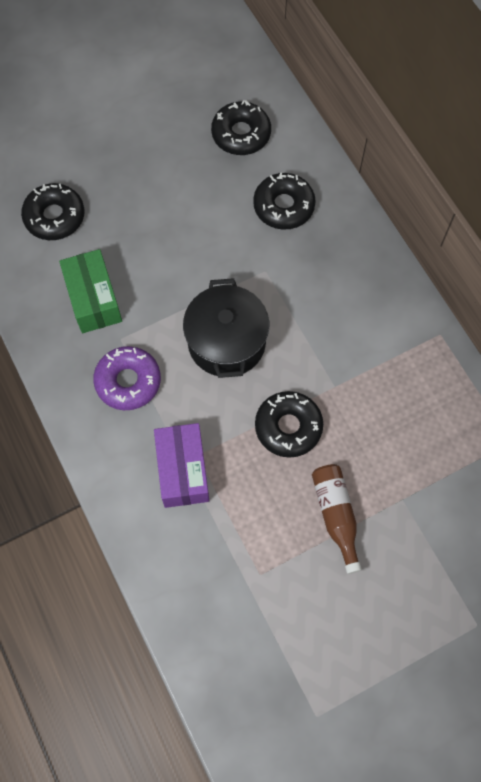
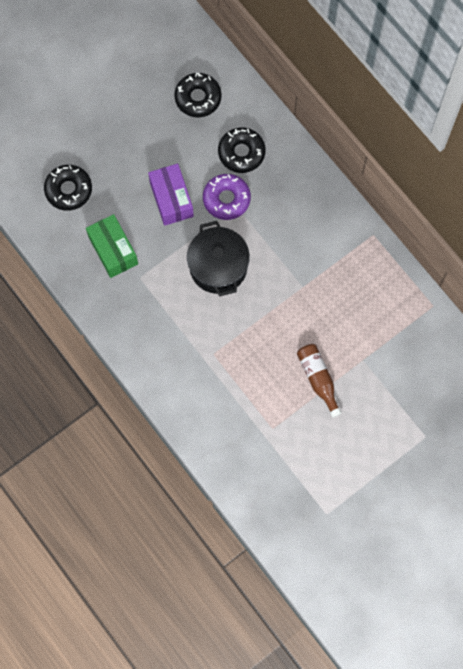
camera: 10 degrees left, 5 degrees up
purple donut [93,346,161,410] -> purple donut moved to [203,174,251,220]
purple box [154,423,209,508] -> purple box moved to [148,164,194,226]
black donut [255,391,323,458] -> none

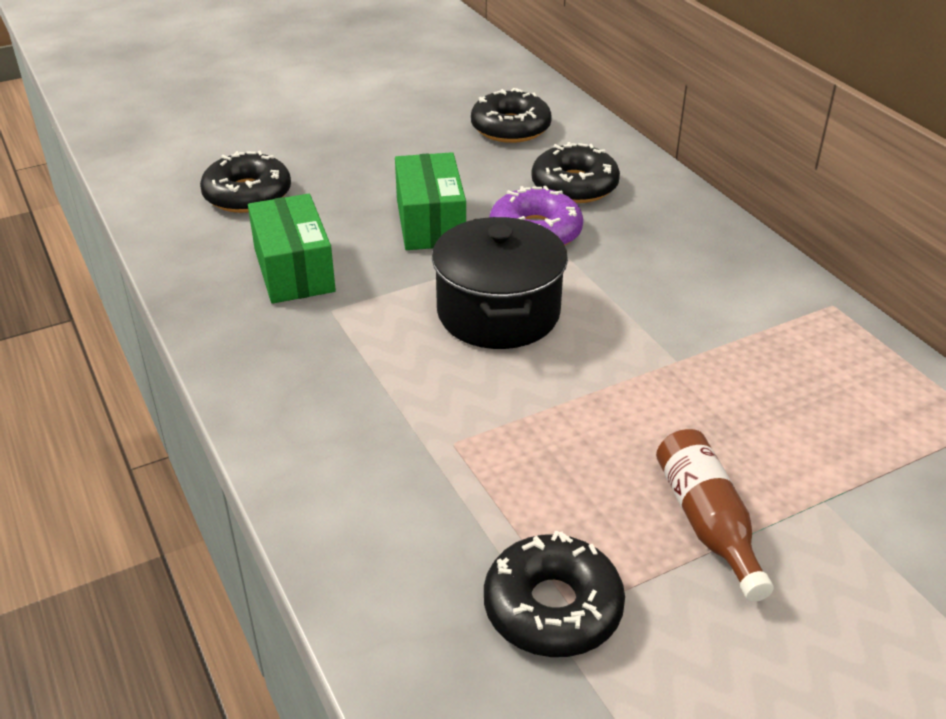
camera: 10 degrees right, 35 degrees down
purple box [148,164,194,226] -> green box [395,152,466,250]
none -> black donut [484,530,625,657]

